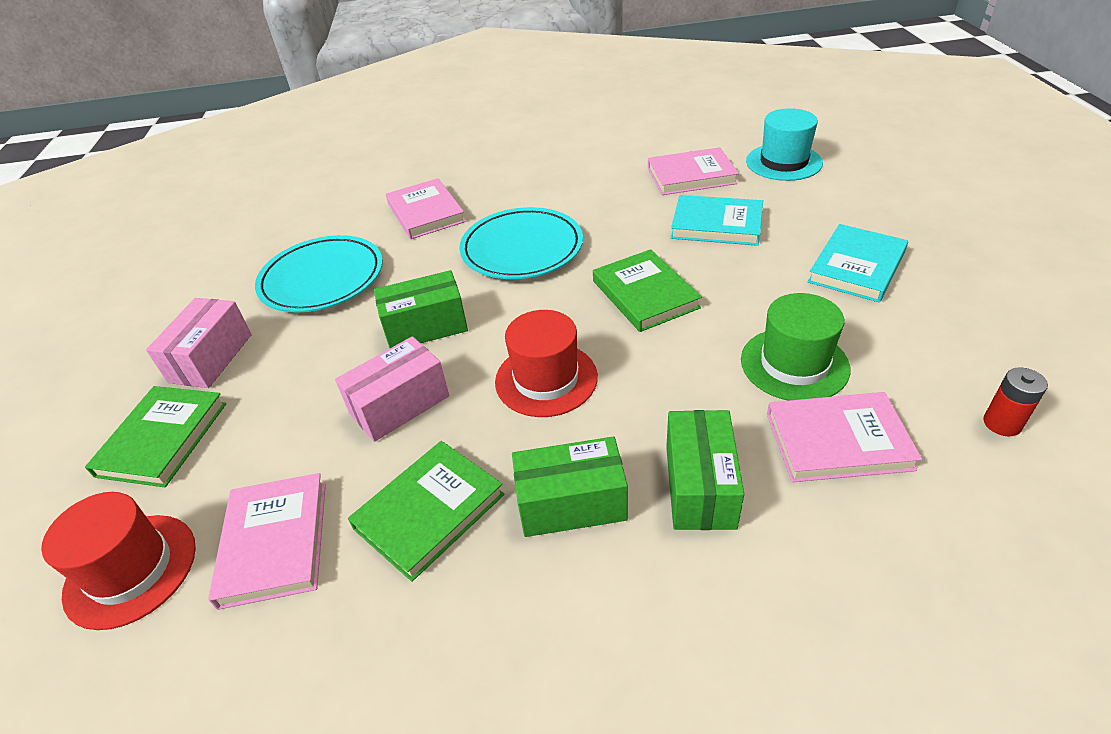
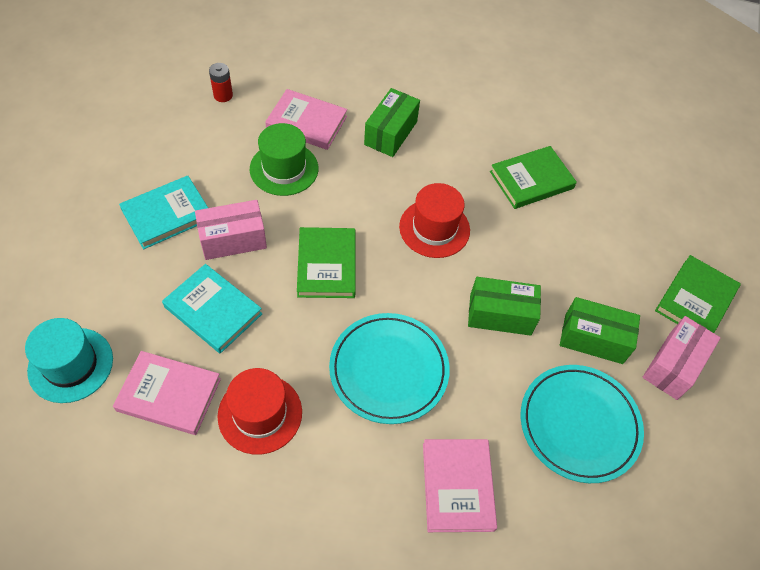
camera: 165 degrees left, 15 degrees up
red hat [41,492,196,630] -> red hat moved to [217,368,302,455]
pink book [208,473,326,610] -> none
pink box [335,336,449,442] -> pink box moved to [195,200,267,260]
green box [512,437,628,537] -> green box moved to [560,297,640,364]

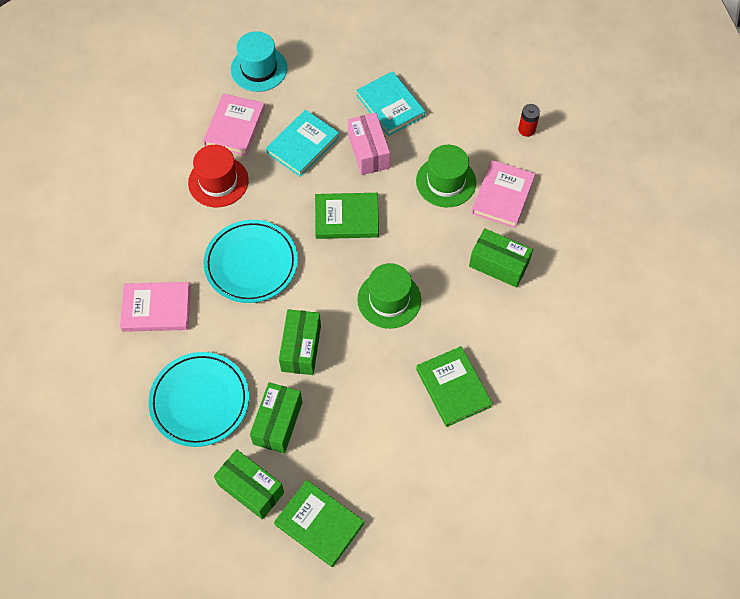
camera: 95 degrees right, 5 degrees up
red hat [399,183,470,258] -> green hat [357,263,421,329]
pink box [642,316,720,400] -> green box [214,449,284,520]

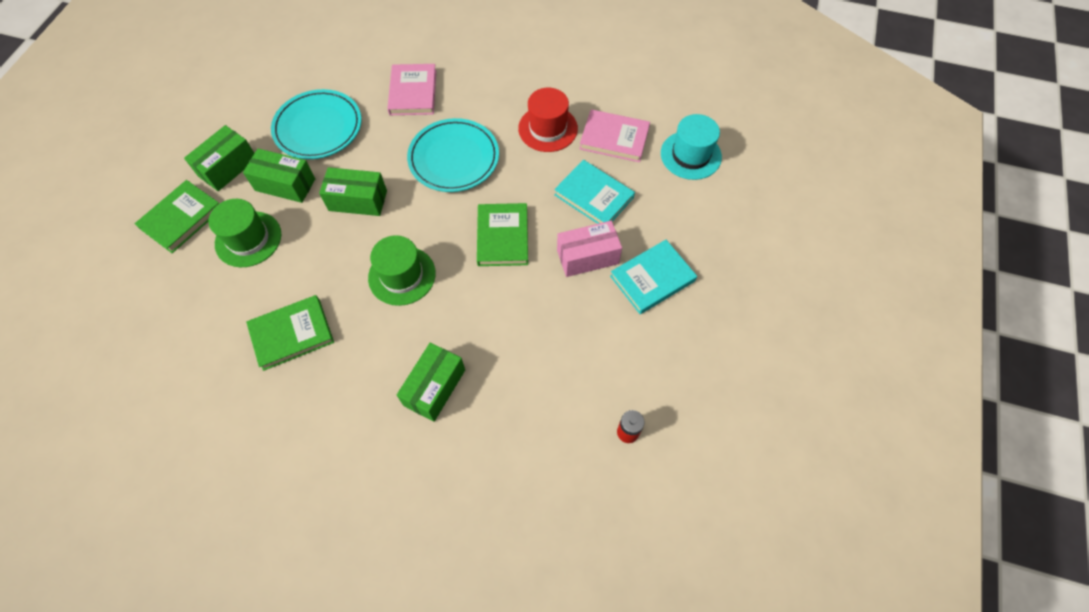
camera: 90 degrees right, 0 degrees up
green hat [416,145,476,207] -> green hat moved to [209,199,281,267]
pink book [472,160,535,228] -> none

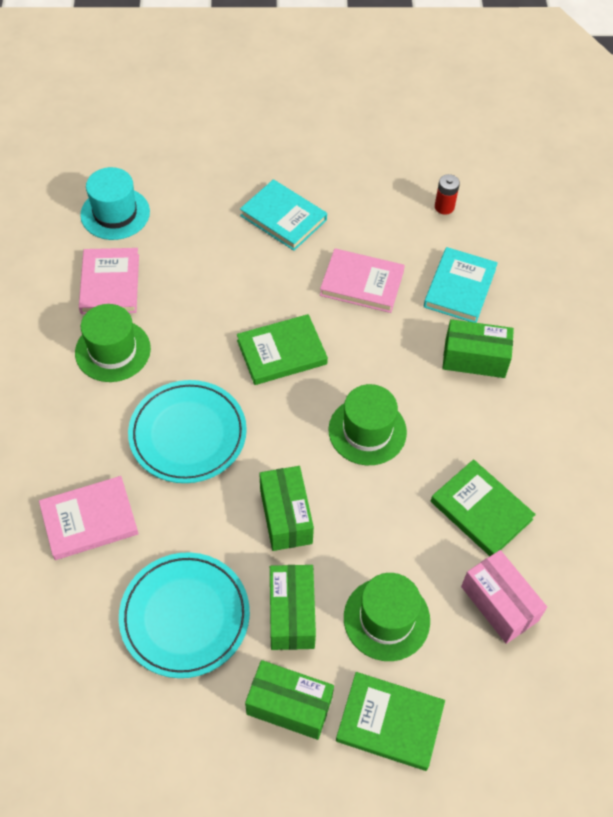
camera: 110 degrees left, 5 degrees down
red hat [518,88,578,152] -> green hat [75,304,151,382]
turquoise book [554,160,635,224] -> turquoise book moved to [424,247,498,323]
pink box [557,221,622,277] -> pink box moved to [461,550,547,644]
none -> pink book [320,248,405,313]

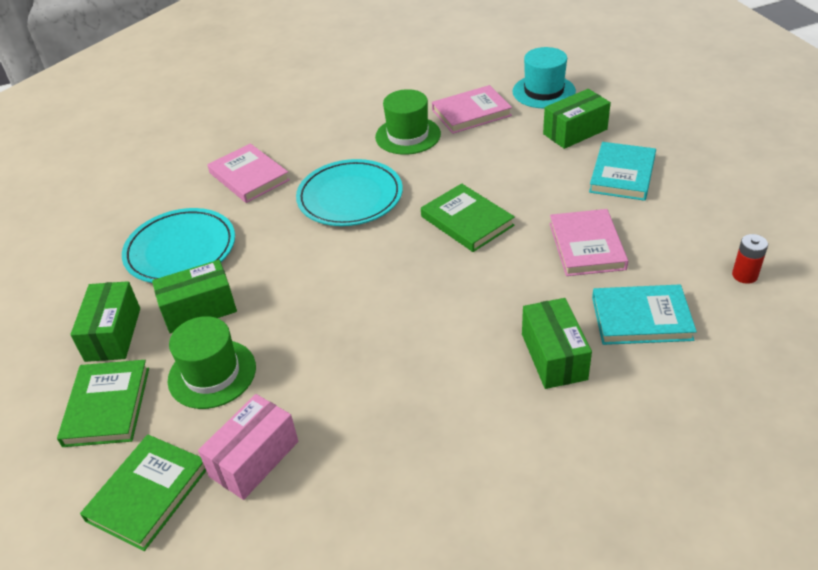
camera: 75 degrees right, 15 degrees down
green box [259,466,314,551] -> green box moved to [543,89,611,149]
green hat [328,384,407,465] -> none
green book [431,459,536,556] -> green book moved to [80,435,206,551]

